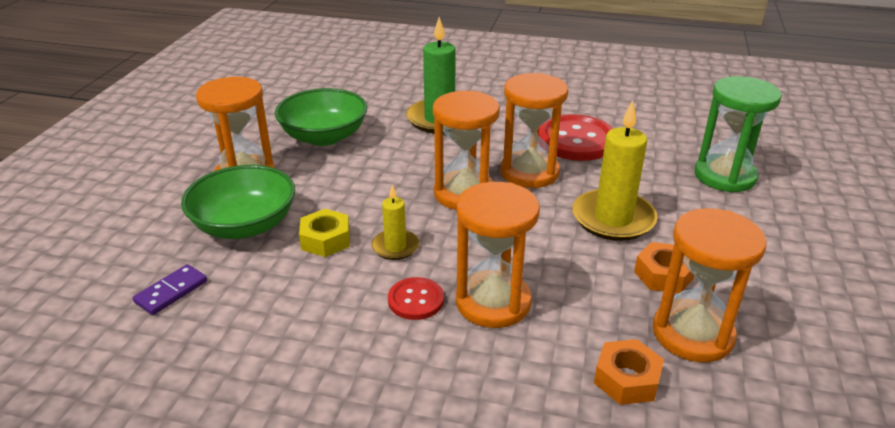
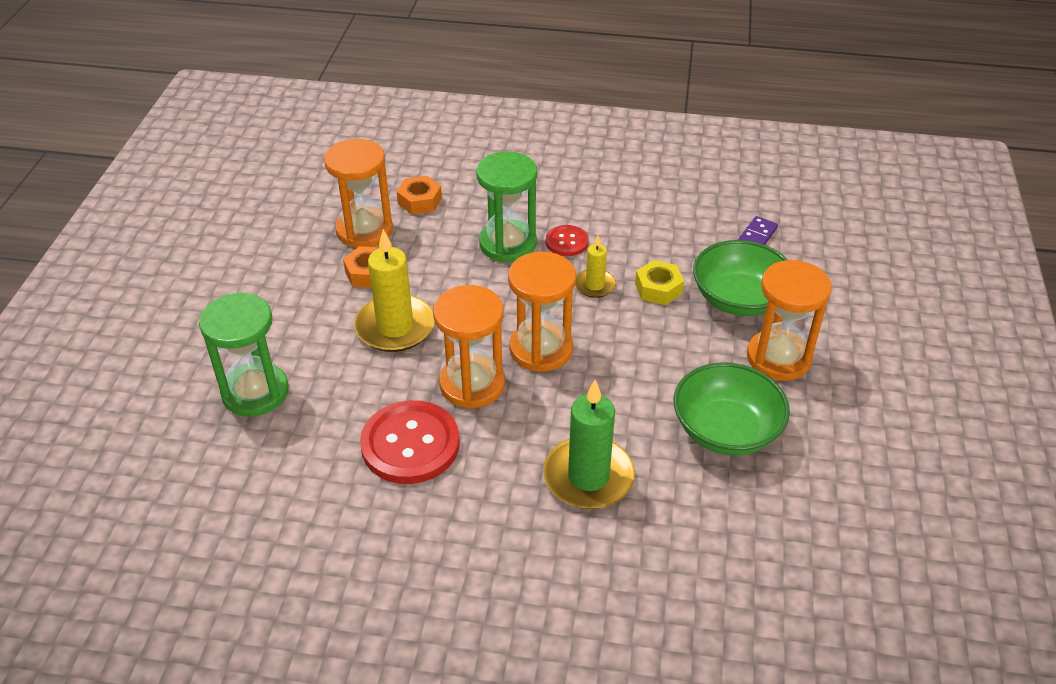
camera: 175 degrees right, 10 degrees up
orange hourglass [456,182,540,328] -> green hourglass [476,151,537,262]

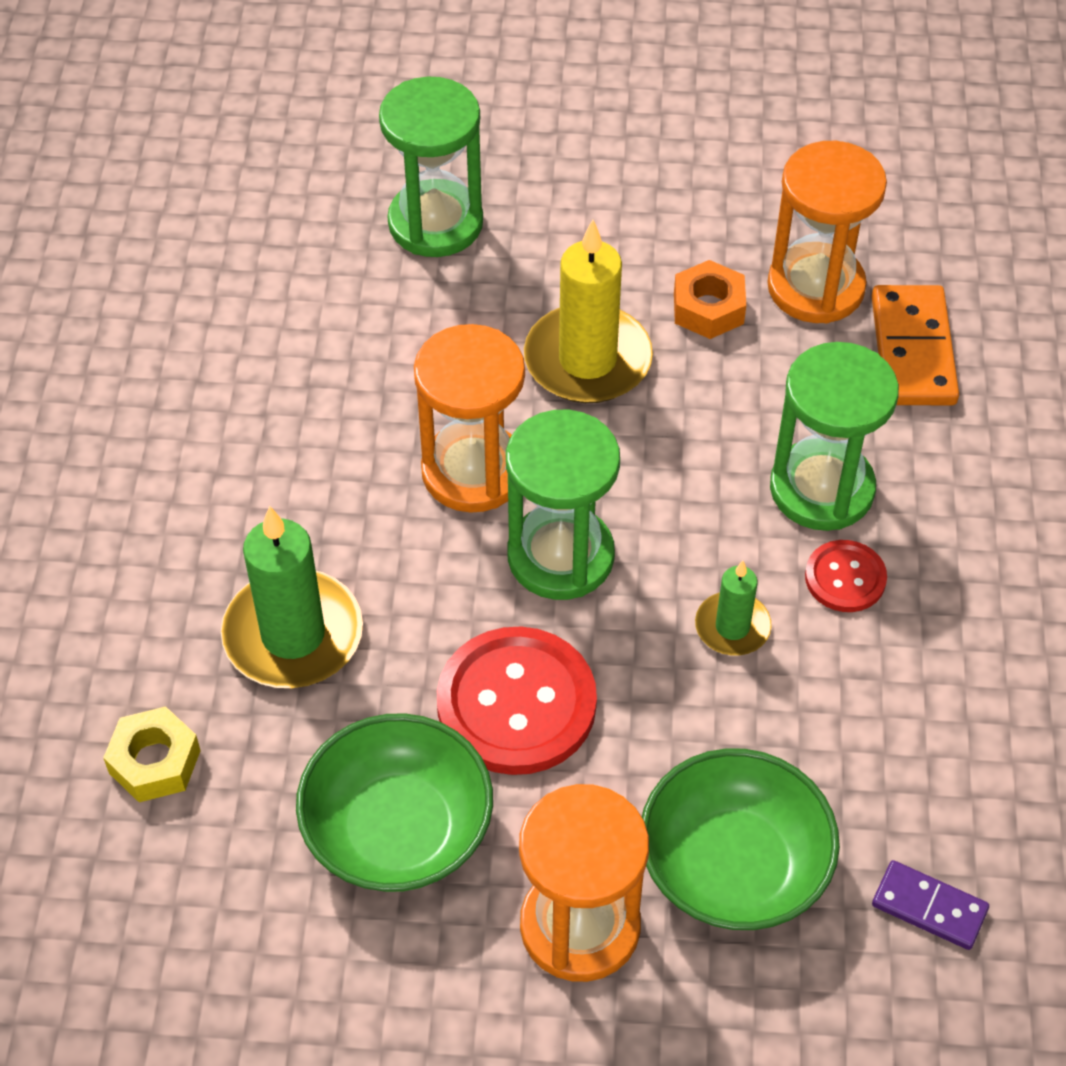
camera: 85 degrees right, 10 degrees up
red button [360,400,460,484] -> red button moved to [437,627,597,775]
orange nut [396,176,442,215] -> orange domino [872,285,959,405]
orange hourglass [508,252,576,372] -> green hourglass [506,410,620,600]
yellow candle [575,236,616,298] -> green candle [695,560,772,656]
yellow nut [635,260,684,305] -> yellow nut moved to [103,706,201,802]

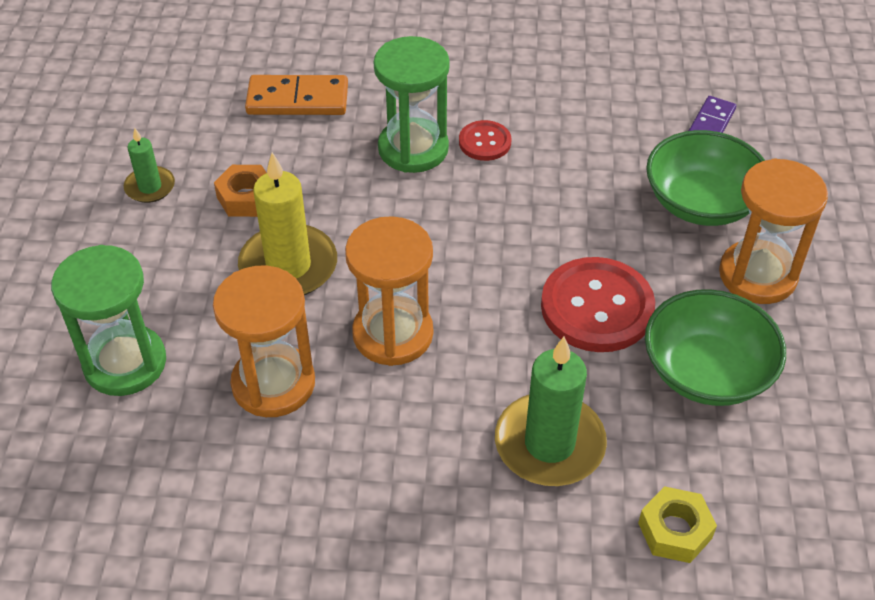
camera: 90 degrees left, 5 degrees down
green hourglass [506,410,620,600] -> none
green candle [695,560,772,656] -> green candle moved to [124,128,175,203]
orange hourglass [767,141,887,323] -> orange hourglass moved to [213,266,315,417]

